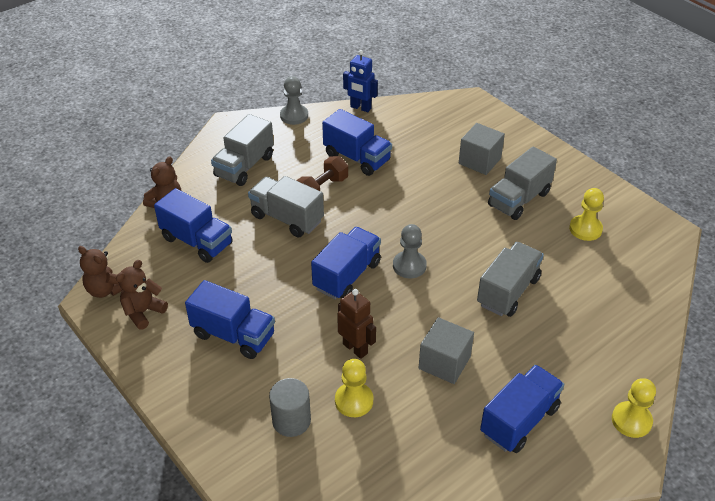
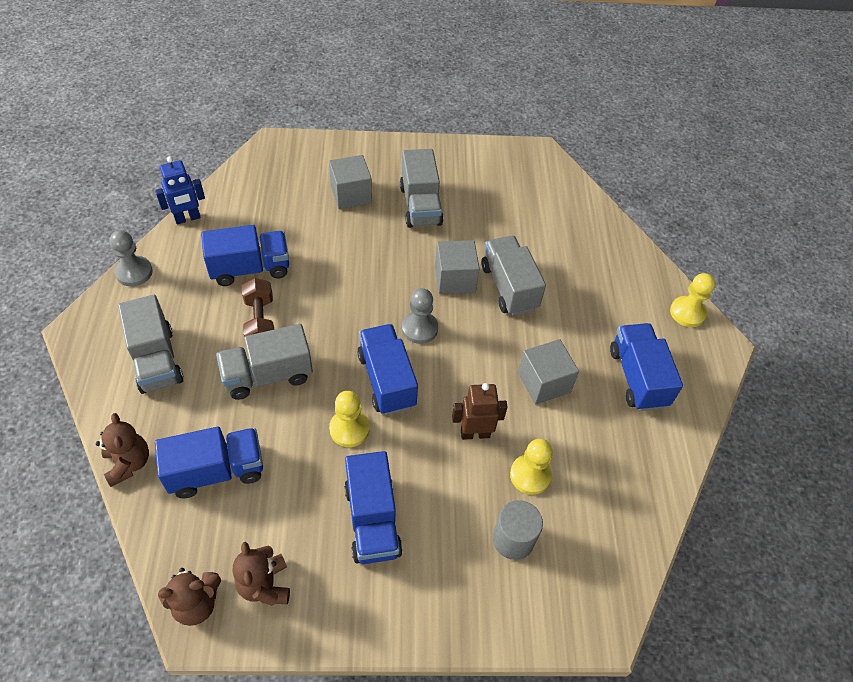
camera: 55 degrees left, 10 degrees up
blue truck [185,280,275,359] -> blue truck turned 105 degrees clockwise [344,451,403,564]
yellow pawn [569,188,604,241] -> yellow pawn moved to [329,391,370,447]
none -> grey cube [435,240,480,294]

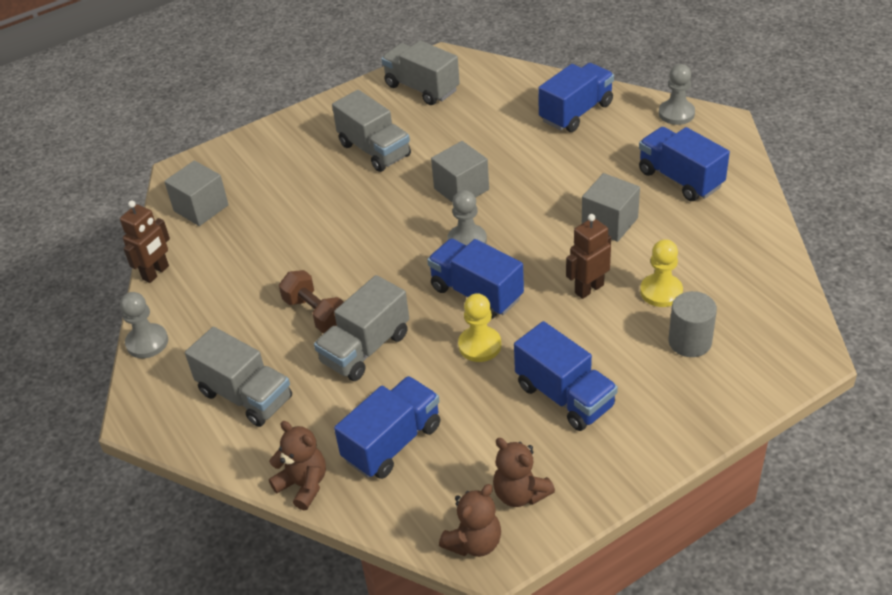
camera: 25 degrees left, 10 degrees down
blue robot [155,156,205,224] -> brown robot [120,200,170,283]
blue truck [201,225,289,286] -> blue truck moved to [538,63,614,132]
grey cube [329,155,372,209] -> grey cube moved to [164,160,229,226]
grey truck [481,236,546,315] -> grey truck moved to [381,41,460,105]
yellow pawn [670,273,715,327] -> grey pawn [659,64,695,125]

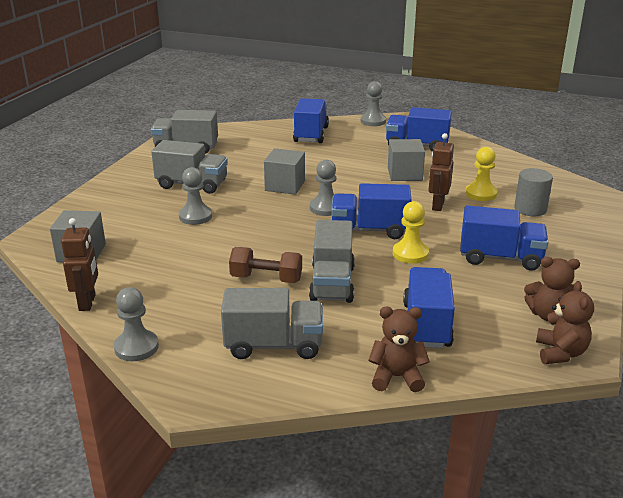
camera: 40 degrees left, 15 degrees down
none -> grey pawn [179,167,212,225]

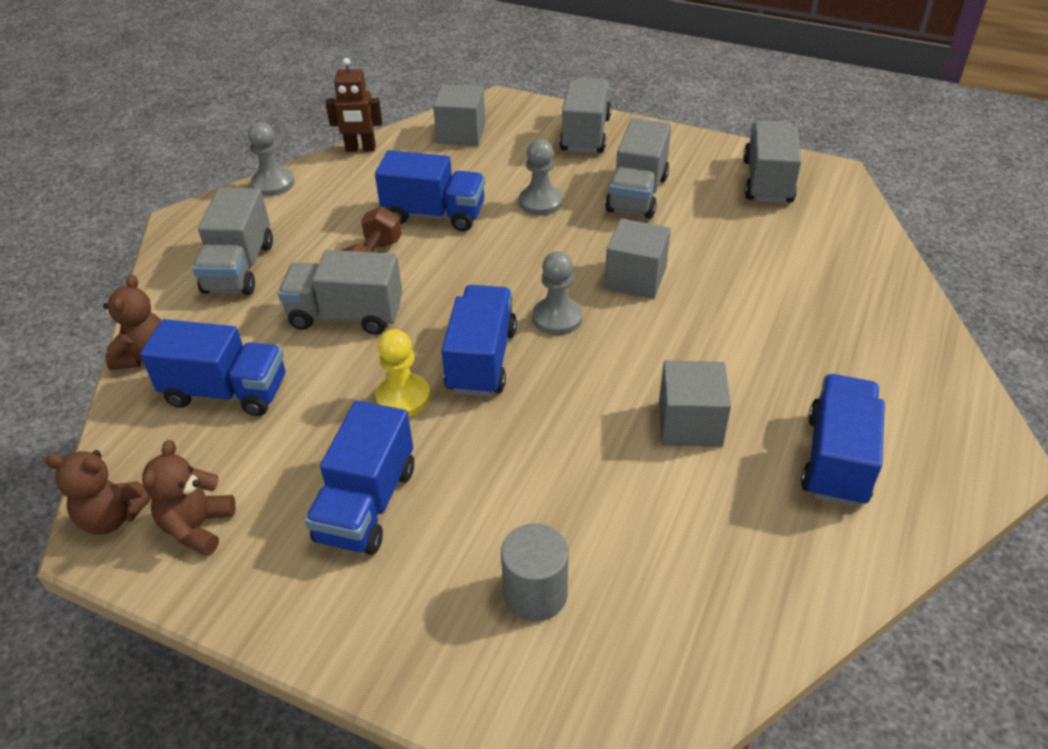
camera: 95 degrees right, 15 degrees up
blue truck [293,98,329,143] -> blue truck moved to [375,150,485,231]
grey pawn [361,81,386,126] -> none
brown robot [428,133,454,211] -> none
yellow pawn [465,147,498,201] -> none
none -> grey truck [559,78,611,153]

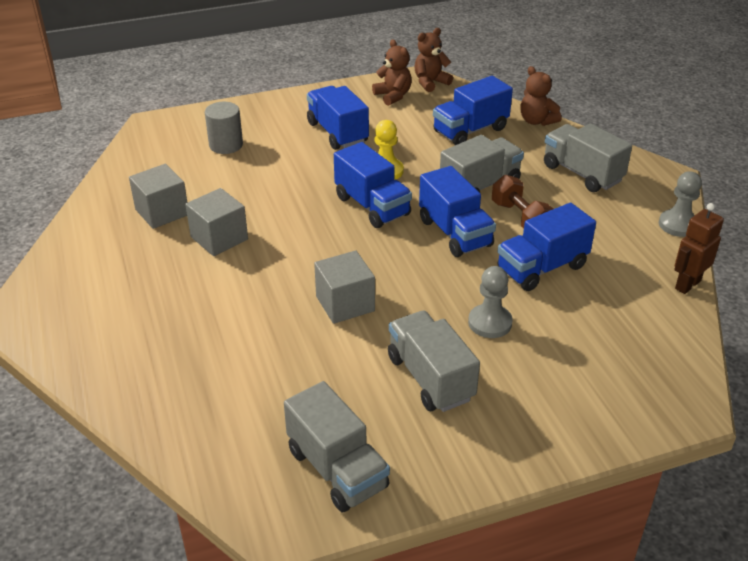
camera: 135 degrees right, 5 degrees down
grey cube [433,84,485,146] -> grey cube moved to [129,164,188,229]
grey pawn [532,251,582,335] -> none
grey truck [559,78,611,153] -> none
blue truck [801,374,885,507] -> blue truck moved to [419,166,496,257]

